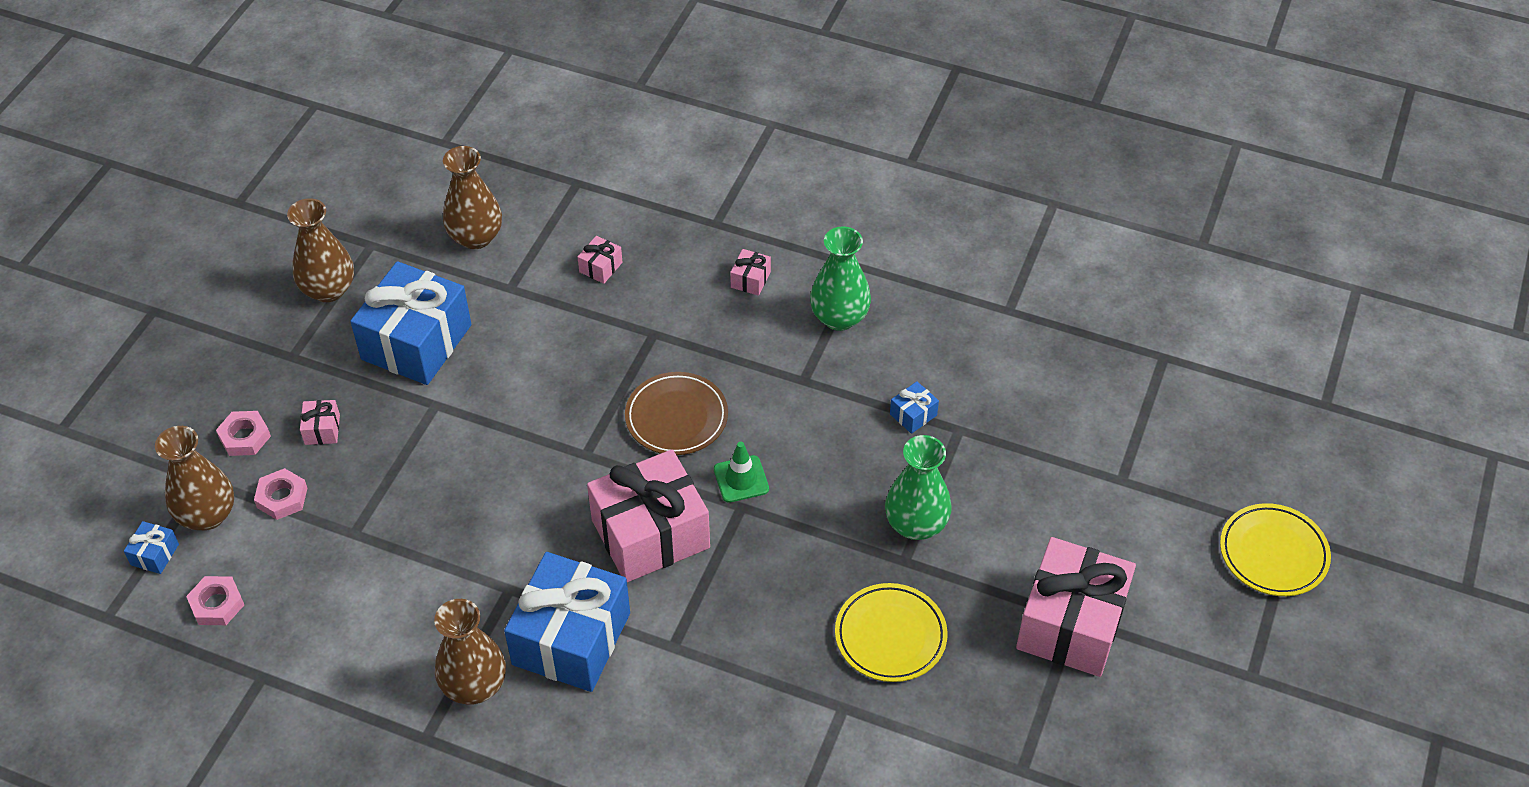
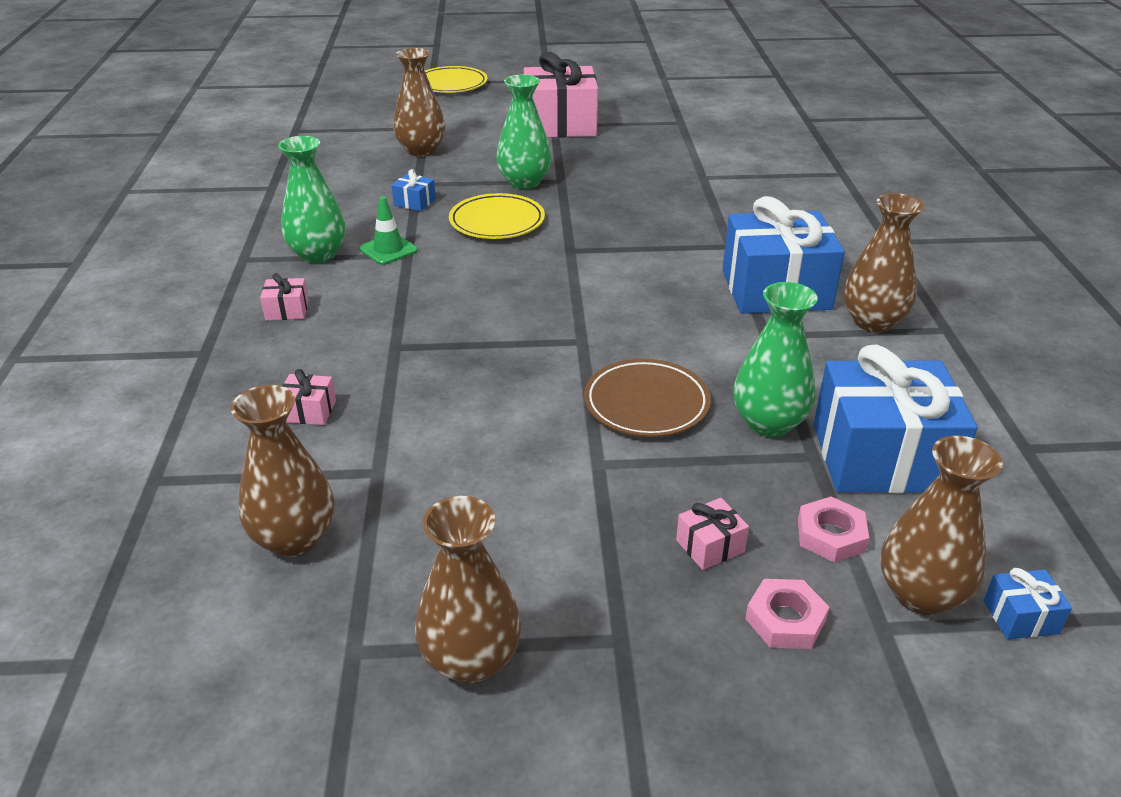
camera: 115 degrees left, 15 degrees down
pink nut [186,576,244,625] -> none
blue gift [350,261,472,385] -> blue gift moved to [814,345,977,493]
pink gift [587,449,710,582] -> none
brown plate [625,372,728,455] -> brown plate moved to [584,359,711,437]
green traffic cone [714,442,769,503] -> green traffic cone moved to [359,197,418,265]
yellow plate [835,583,948,682] -> yellow plate moved to [449,193,545,239]
none -> brown vase [393,48,445,157]
none -> green vase [733,282,818,437]

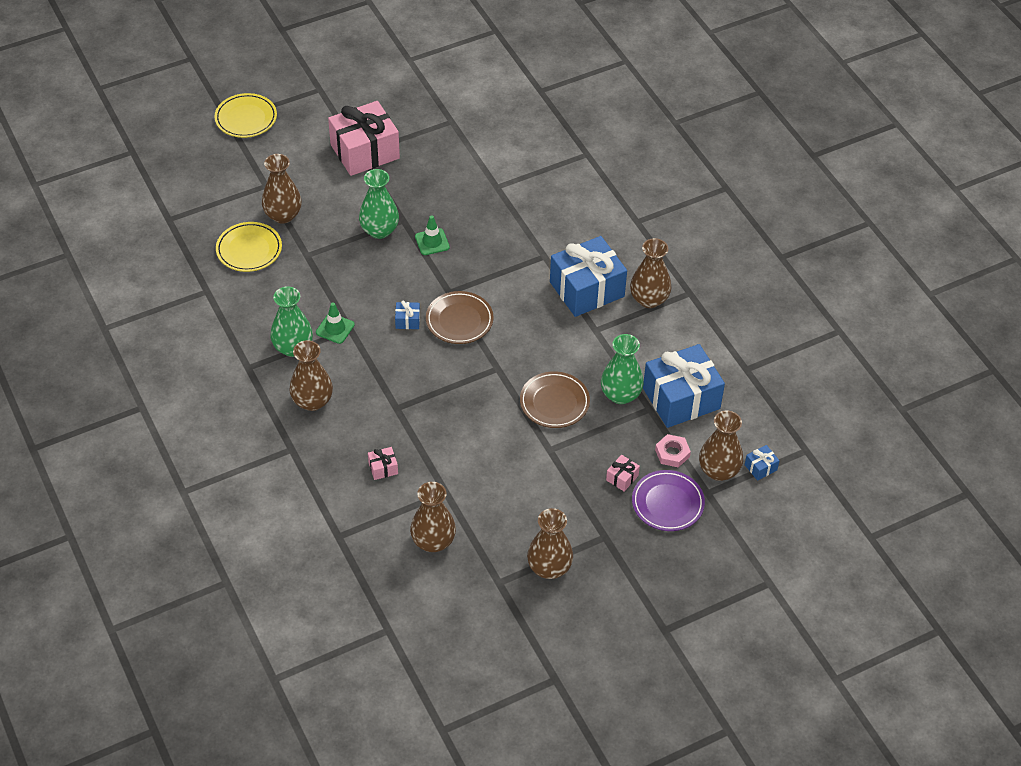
camera: 25 degrees left, 15 degrees up
pink gift [260,273,309,320] -> brown vase [289,340,333,411]
blue gift [391,169,436,211] -> blue gift moved to [395,300,420,329]
yellow plate [449,193,545,239] -> yellow plate moved to [216,222,282,272]
pink nut [745,579,829,649] -> purple plate [632,470,705,531]
none -> green traffic cone [415,215,450,255]
none -> brown plate [426,291,494,344]

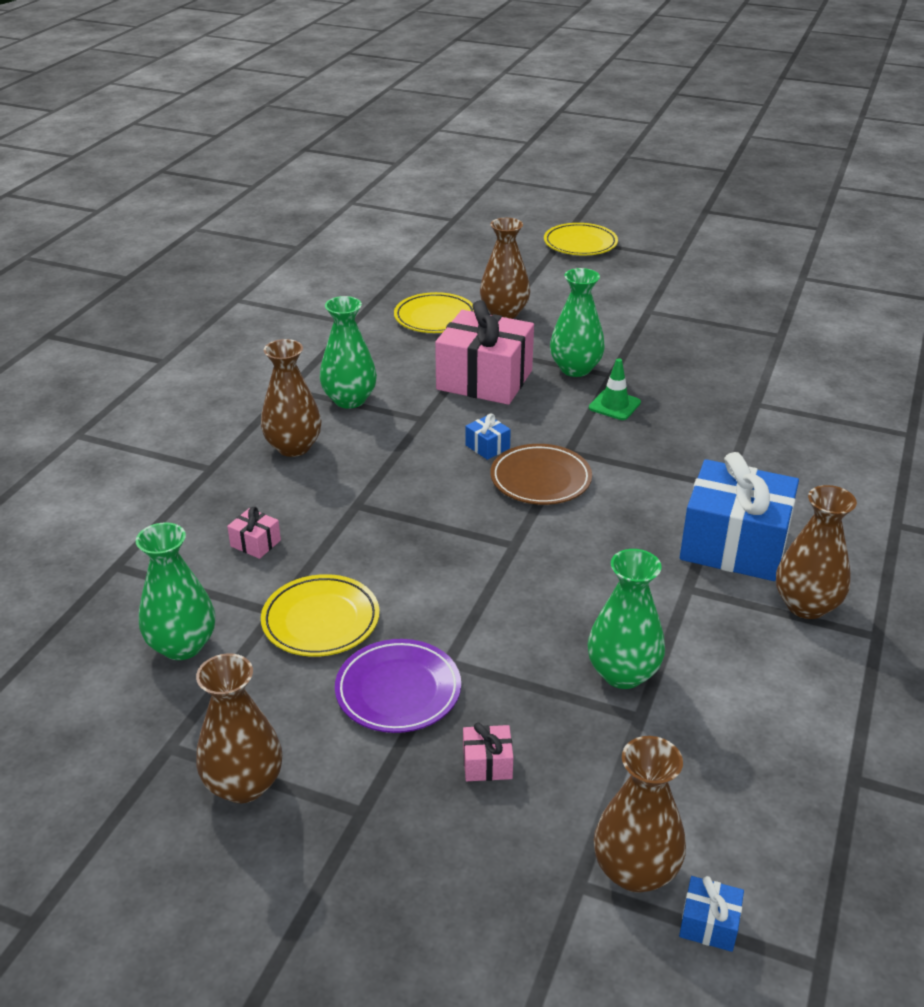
camera: 50 degrees right, 15 degrees down
green traffic cone [316,302,355,344] -> none
pink gift [328,101,400,176] -> pink gift moved to [435,300,534,405]
brown vase [410,482,456,552] -> green vase [135,522,215,660]
brown plate [520,371,590,428] -> none
purple plate [632,470,705,531] -> purple plate moved to [335,639,461,733]
blue gift [643,344,725,428] -> none
pink nut [655,434,691,467] -> none
none -> yellow plate [261,574,380,657]

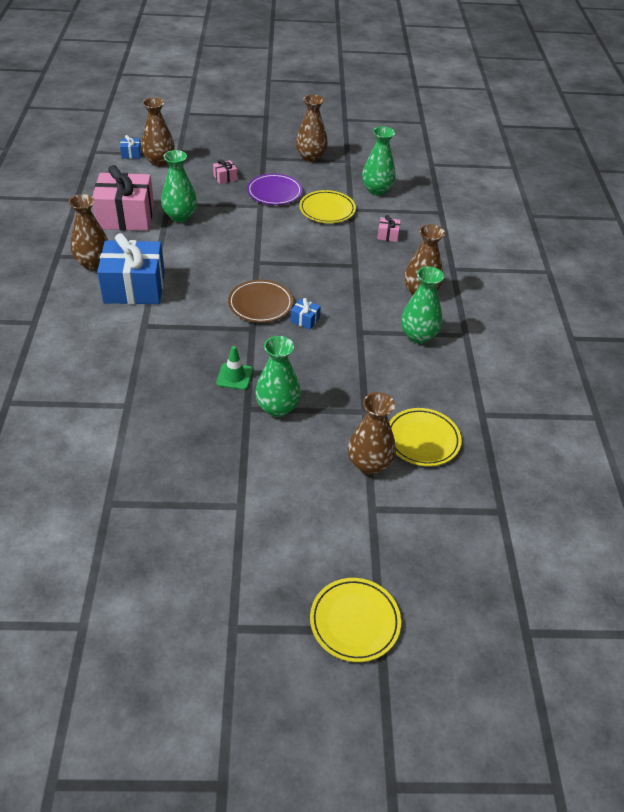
camera: 155 degrees right, 10 degrees up
pink gift [435,300,534,405] -> pink gift moved to [92,165,154,231]

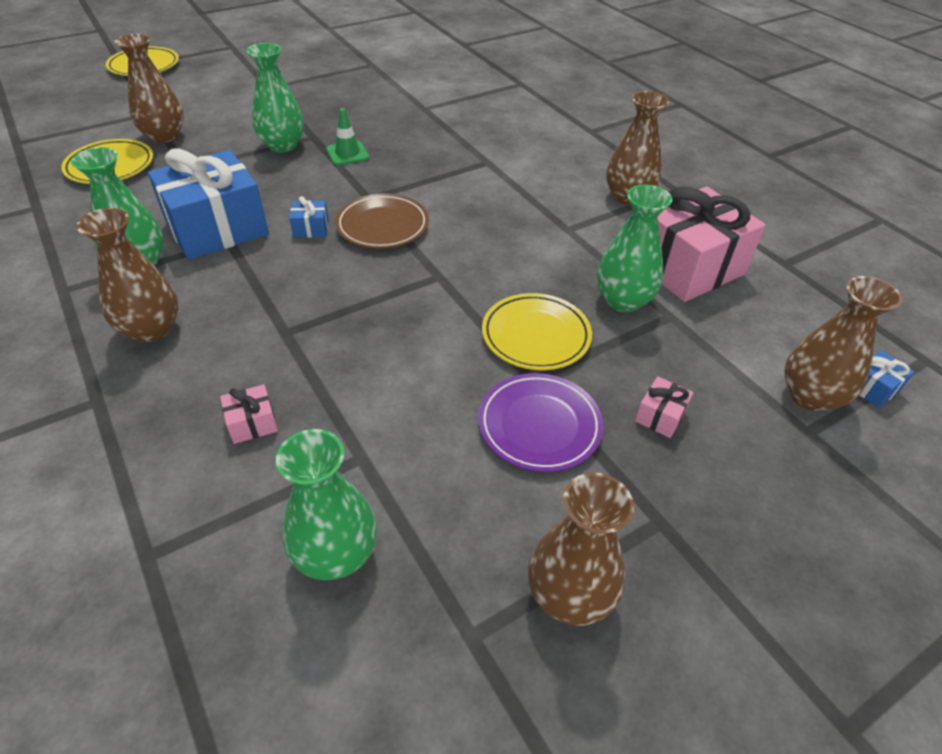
camera: 150 degrees right, 0 degrees up
blue gift [97,233,165,304] -> blue gift moved to [148,148,269,260]
yellow plate [299,190,356,223] -> yellow plate moved to [482,293,592,370]

